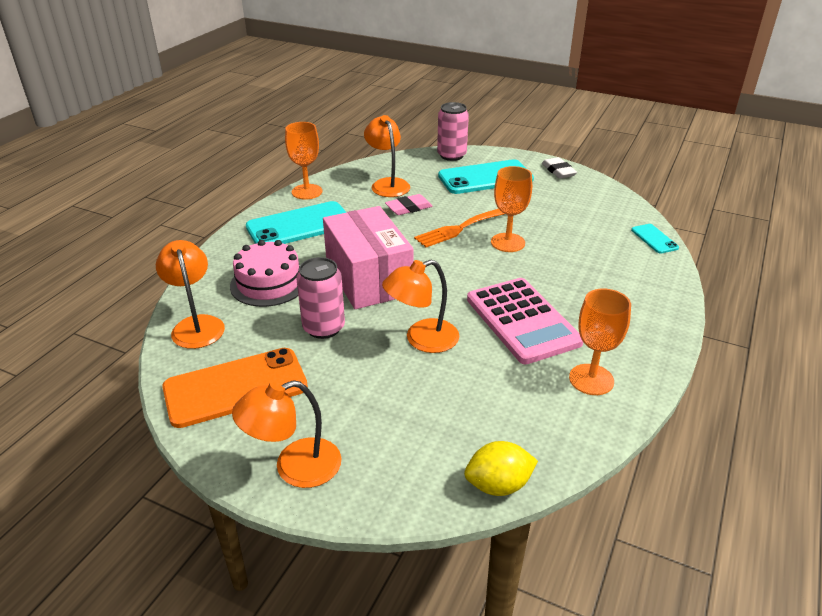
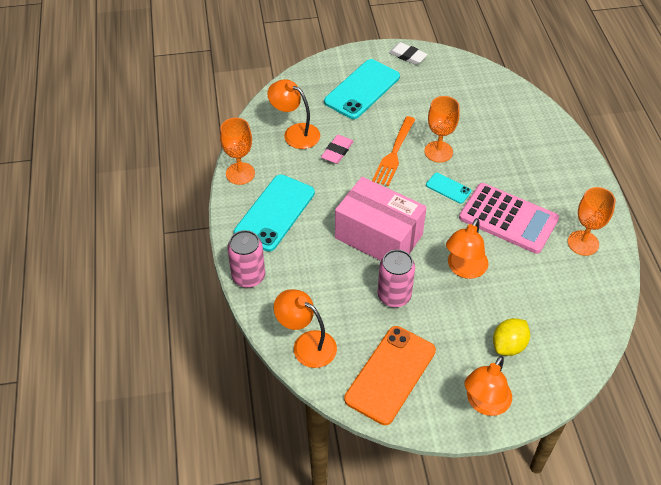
camera: 35 degrees left, 15 degrees up
pink cake [230,240,300,307] -> none
pink can [437,102,469,161] -> pink can moved to [227,230,265,288]
yellow lemon [464,441,538,496] -> yellow lemon moved to [493,318,530,356]
turquoise phone [631,224,679,254] -> turquoise phone moved to [426,173,471,204]

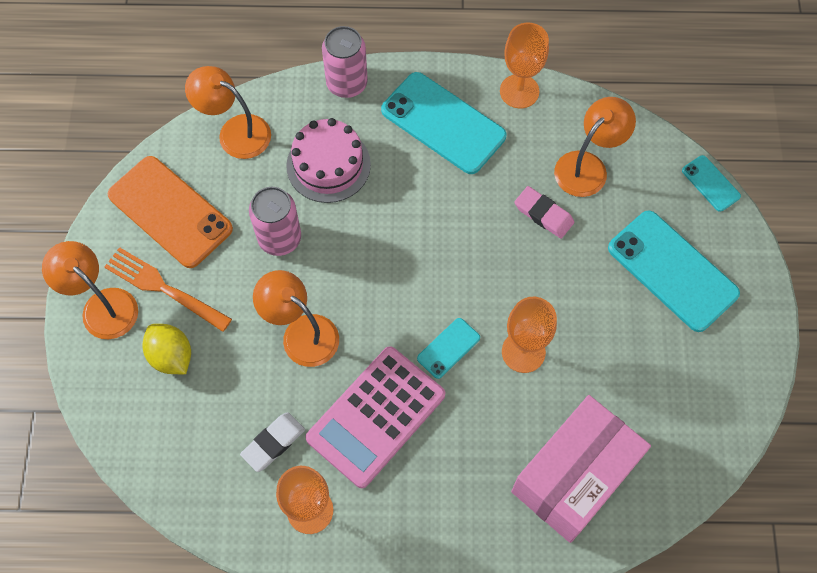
camera: 100 degrees right, 15 degrees up
orange lamp [274,289,337,368] -> orange lamp turned 105 degrees counterclockwise [185,66,271,159]
pink box [335,177,427,261] -> pink box moved to [511,395,651,543]
orange fork [372,116,416,186] -> orange fork moved to [104,247,232,332]
white eraser [389,42,428,65] -> white eraser moved to [240,412,305,472]
none -> pink cake [286,118,371,203]
none -> turquoise phone [682,155,741,212]

